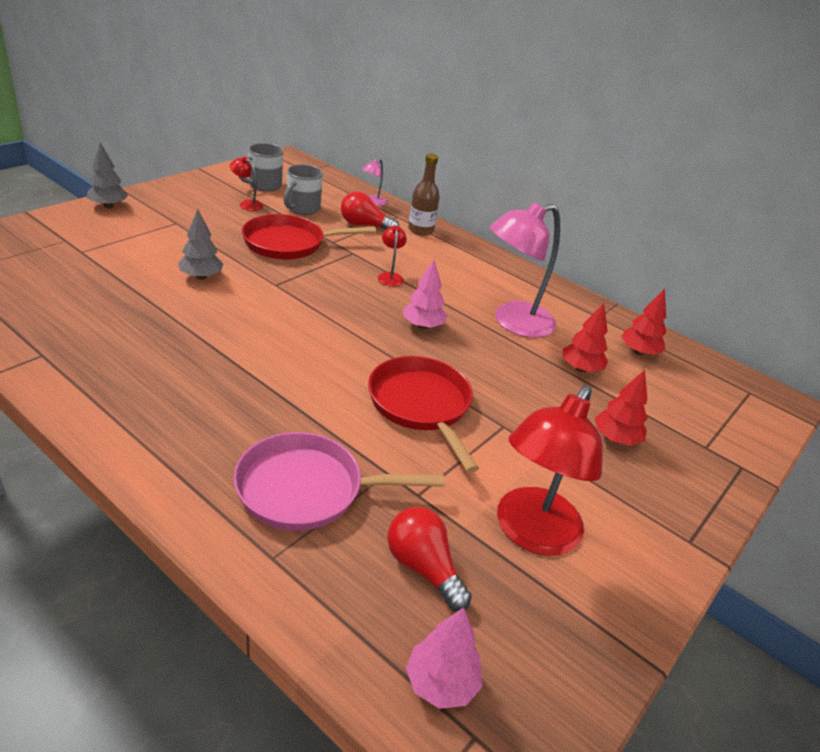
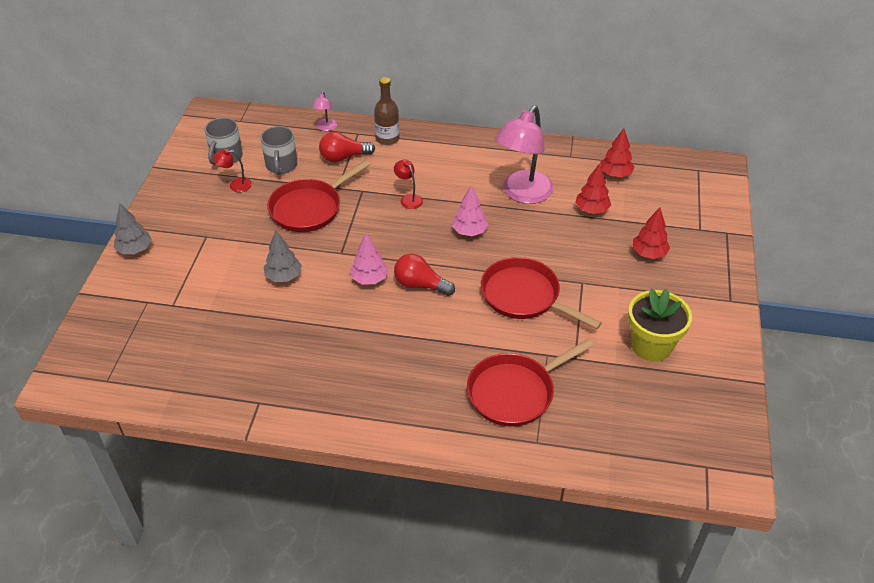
camera: 25 degrees left, 10 degrees up
pink pan [233,432,444,531] -> red pan [467,339,594,427]
red light bulb [388,507,472,611] -> red light bulb moved to [394,253,455,296]
pink tree [406,607,483,709] -> pink tree moved to [350,233,389,284]
red lamp [497,386,603,556] -> yellow flower pot [628,288,692,362]

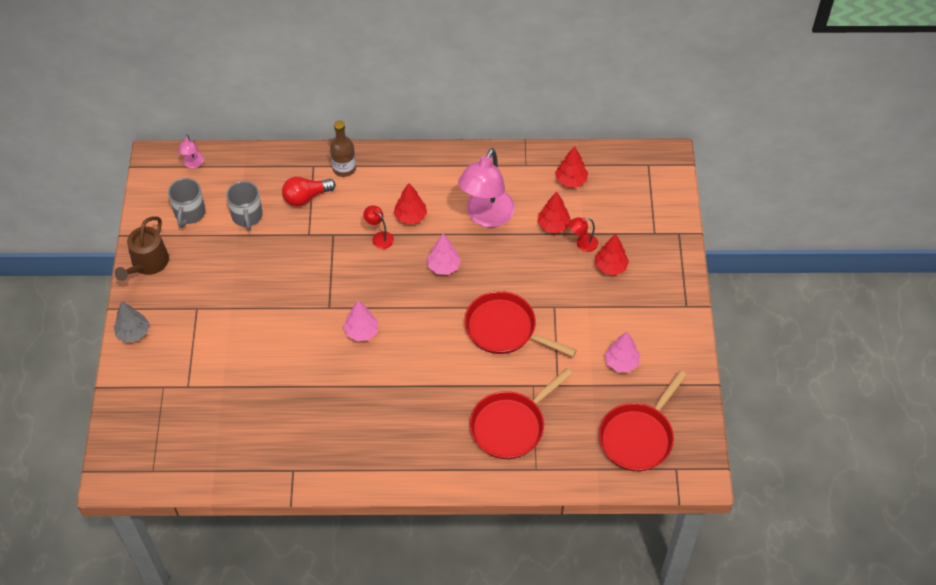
camera: 10 degrees left, 10 degrees up
red lamp [213,149,252,192] -> red lamp moved to [569,217,598,252]
grey tree [264,231,302,282] -> none
red pan [267,160,371,232] -> red pan moved to [599,370,687,471]
pink lamp [312,91,337,131] -> pink lamp moved to [178,134,204,168]
red light bulb [394,253,455,296] -> none
yellow flower pot [628,288,692,362] -> pink tree [605,332,640,372]
none -> brown watering can [115,216,169,281]
none -> red tree [394,183,427,225]

